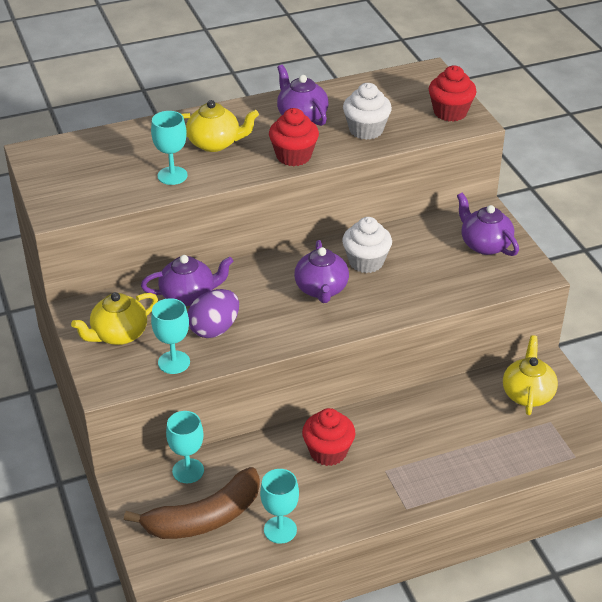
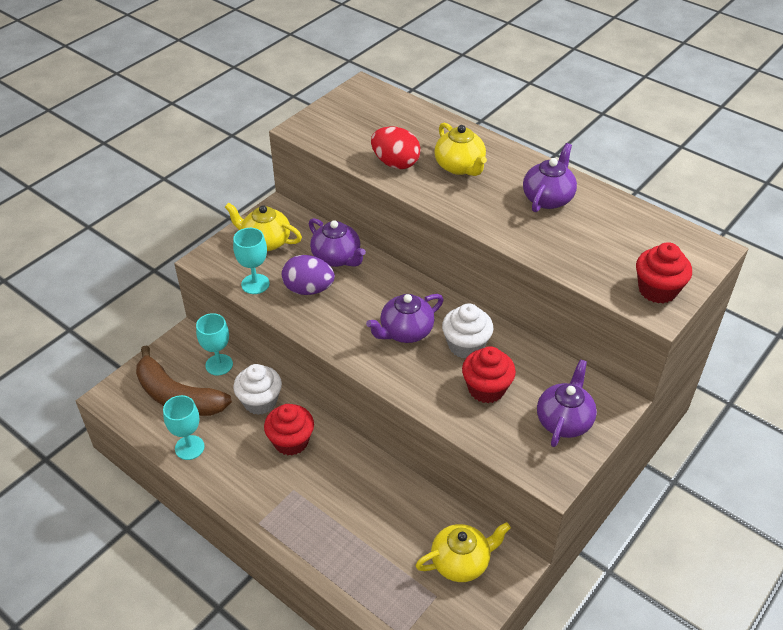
camera: 60 degrees right, 5 degrees up
turquoise goblet [151,111,188,185] -> red egg [371,126,421,169]
red cupcake [269,108,319,166] -> red cupcake moved to [462,346,516,403]
white cupcake [343,83,392,140] -> white cupcake moved to [233,364,282,415]

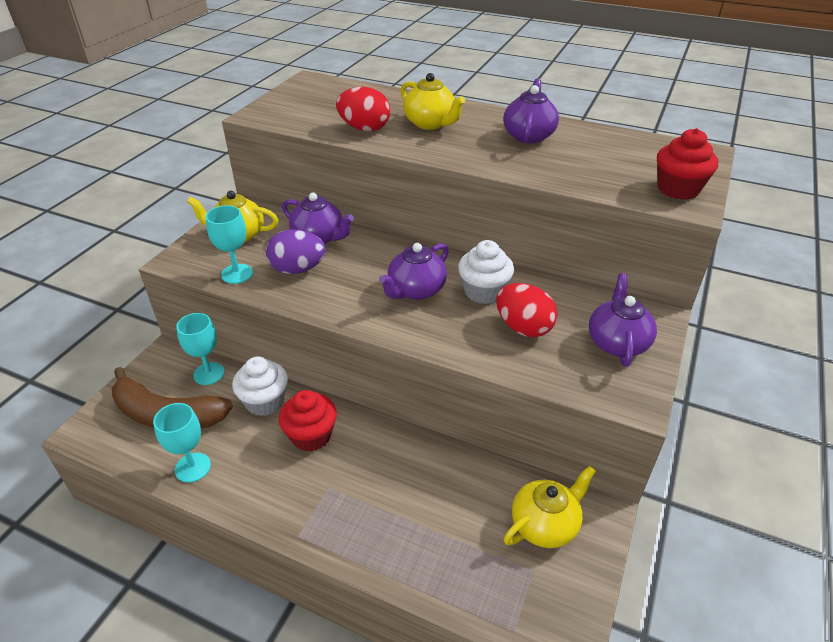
camera: 15 degrees left, 5 degrees down
red cupcake [462,346,516,403] -> red egg [496,283,557,337]

